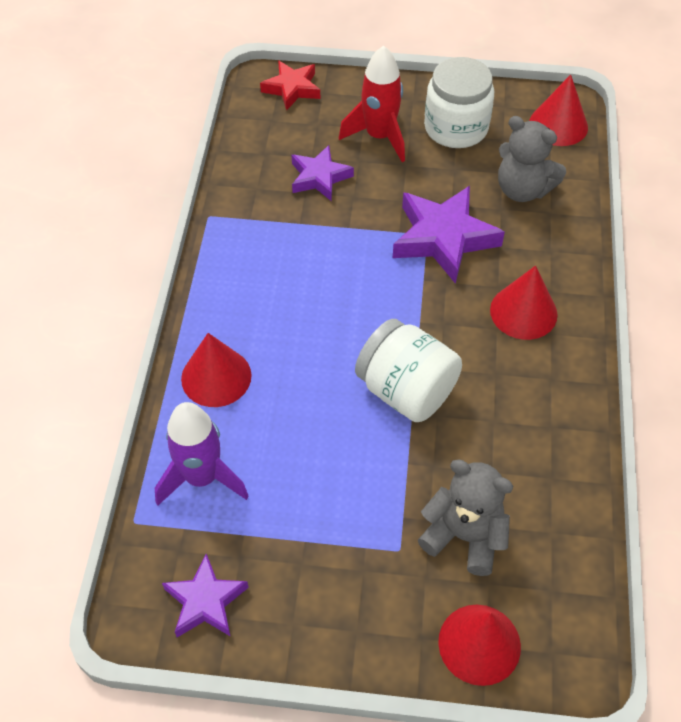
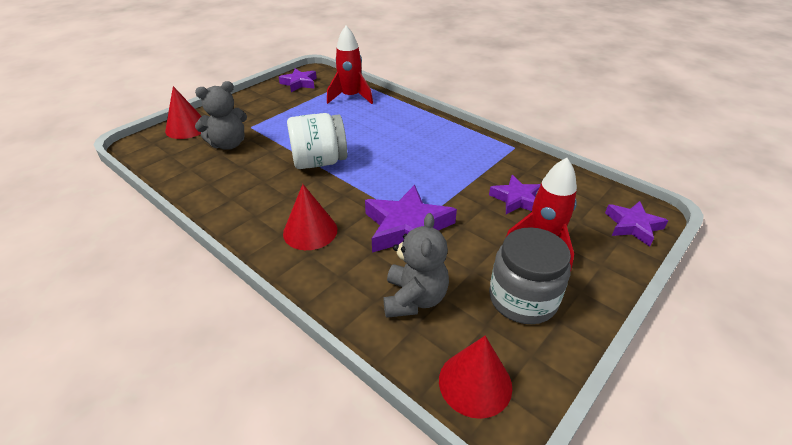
camera: 125 degrees right, 15 degrees down
purple rocket [155,402,249,506] -> red rocket [327,26,373,104]
red cone [181,333,252,407] -> none
red star [260,60,320,111] -> purple star [605,201,668,247]
white jar [424,57,494,148] -> grey jar [489,227,571,324]
grey teddy bear [498,116,566,202] -> grey teddy bear turned 120 degrees clockwise [383,213,449,318]

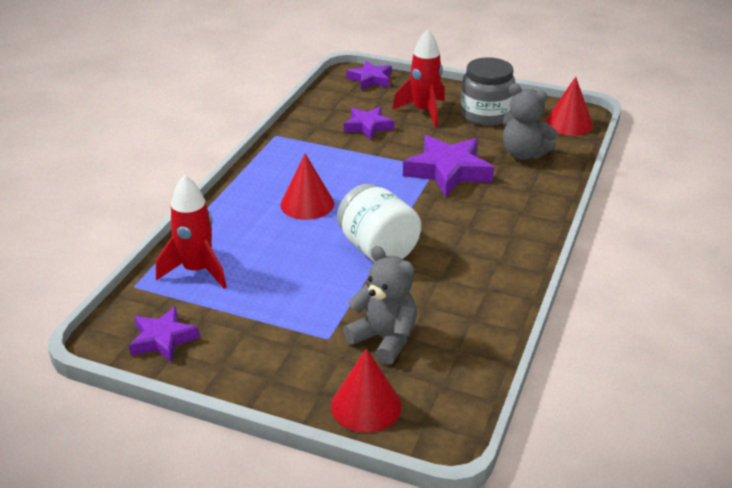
camera: 110 degrees left, 5 degrees down
red cone [283,184,337,250] -> red cone moved to [280,153,334,220]
grey teddy bear [383,213,449,318] -> grey teddy bear turned 135 degrees counterclockwise [503,84,558,160]

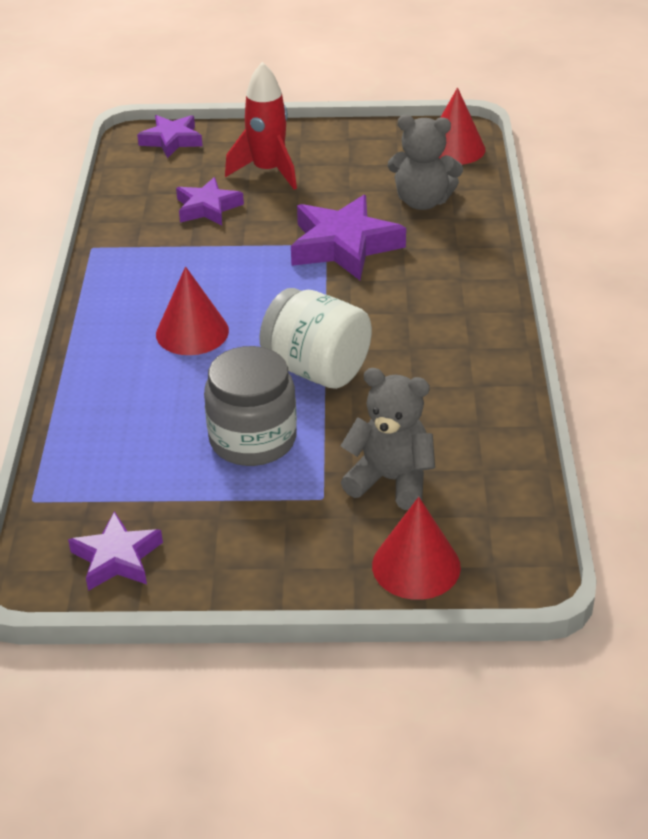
camera: 20 degrees left, 5 degrees up
red rocket [156,175,227,289] -> none
grey jar [461,57,515,126] -> grey jar moved to [204,346,297,466]

